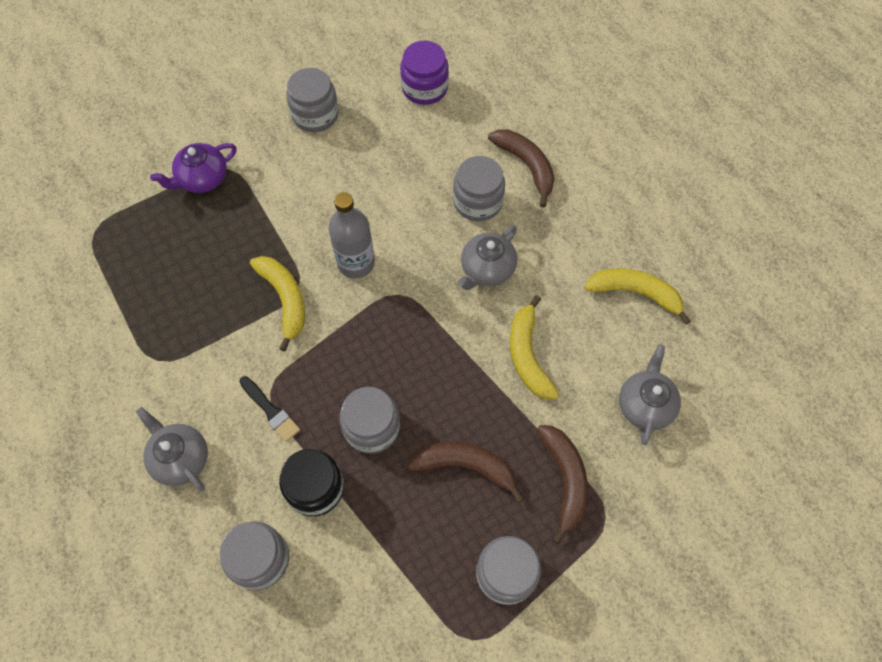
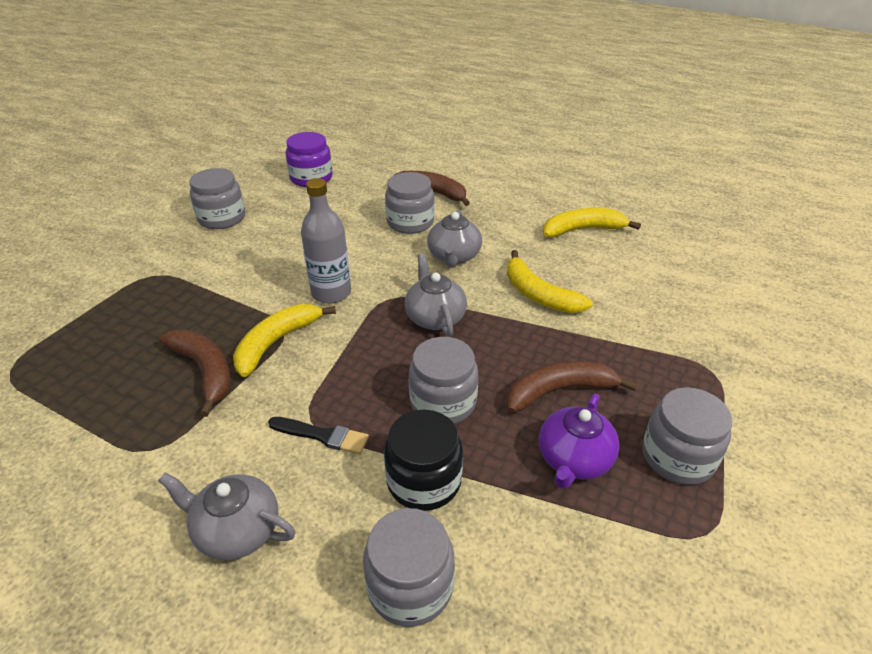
camera: 30 degrees left, 25 degrees down
purple teapot [150,143,237,193] -> purple teapot moved to [539,394,620,489]
yellow banana [250,256,305,352] -> yellow banana turned 90 degrees counterclockwise [233,304,336,377]
brown banana [537,425,588,544] -> brown banana moved to [159,329,231,417]
grey teapot [619,344,681,445] -> grey teapot moved to [404,253,467,336]

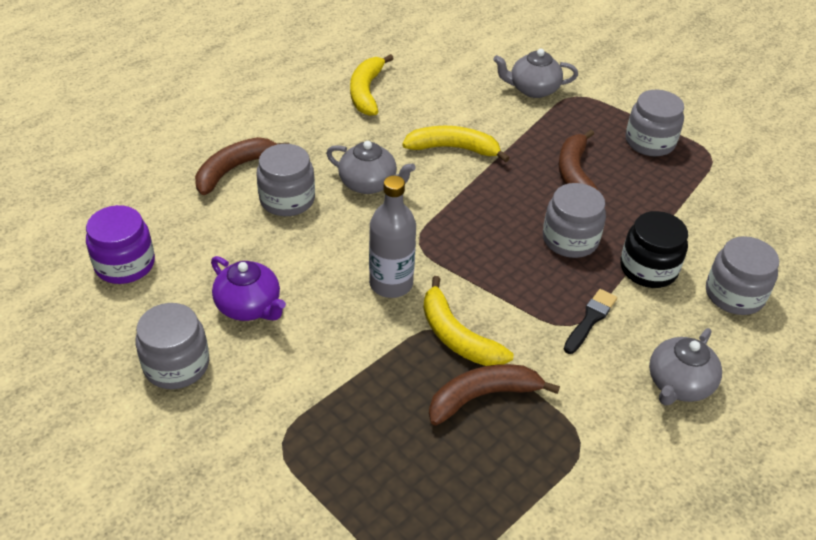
camera: 75 degrees left, 5 degrees up
grey teapot [404,253,467,336] -> grey teapot moved to [493,49,578,98]
yellow banana [507,250,593,313] -> yellow banana turned 150 degrees counterclockwise [402,126,510,162]
purple teapot [539,394,620,489] -> purple teapot moved to [211,256,286,321]

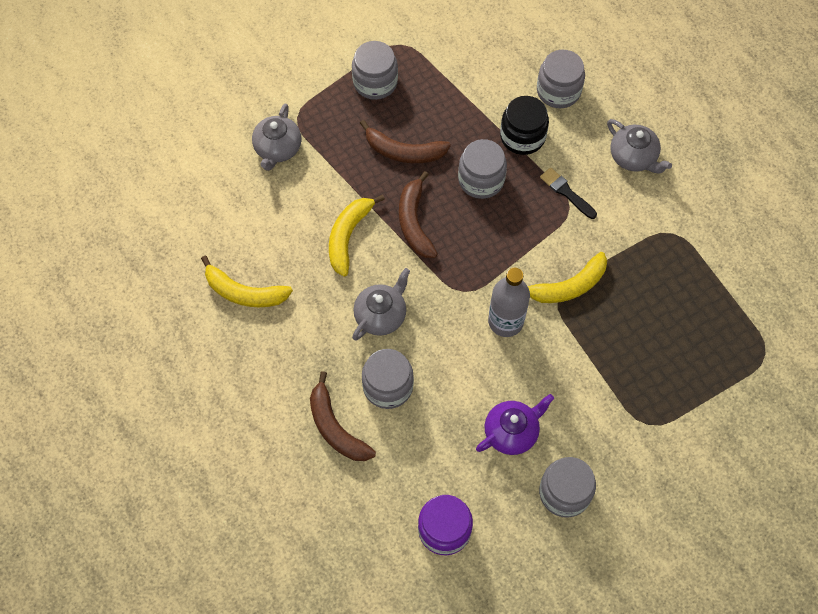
camera: 75 degrees left, 20 degrees up
brown banana [429,364,560,426] -> brown banana moved to [399,171,438,258]

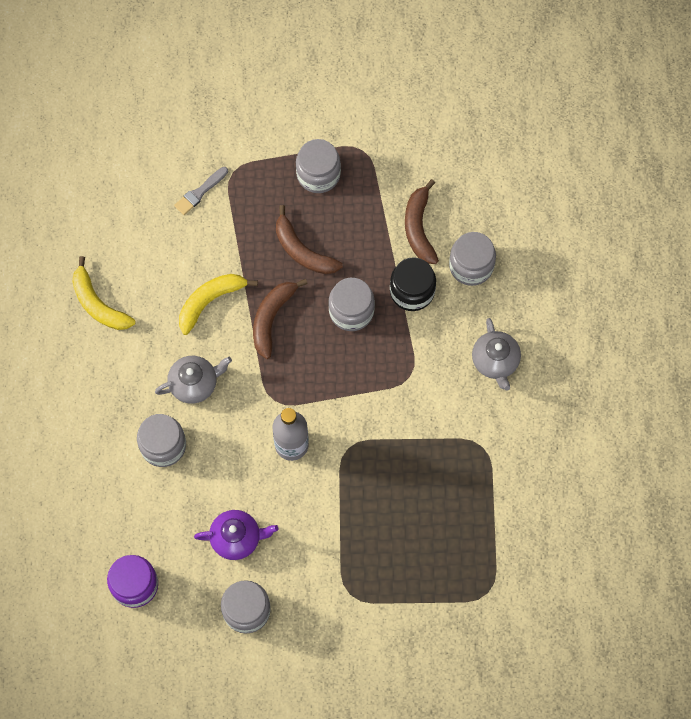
camera: 30 degrees right, 5 degrees up
grey teapot [252,104,302,171] -> grey brush [174,167,228,215]
brown banana [310,371,376,461] -> brown banana moved to [405,179,439,264]
yellow banana [528,252,607,303] -> none
black brush [540,167,597,219] -> none

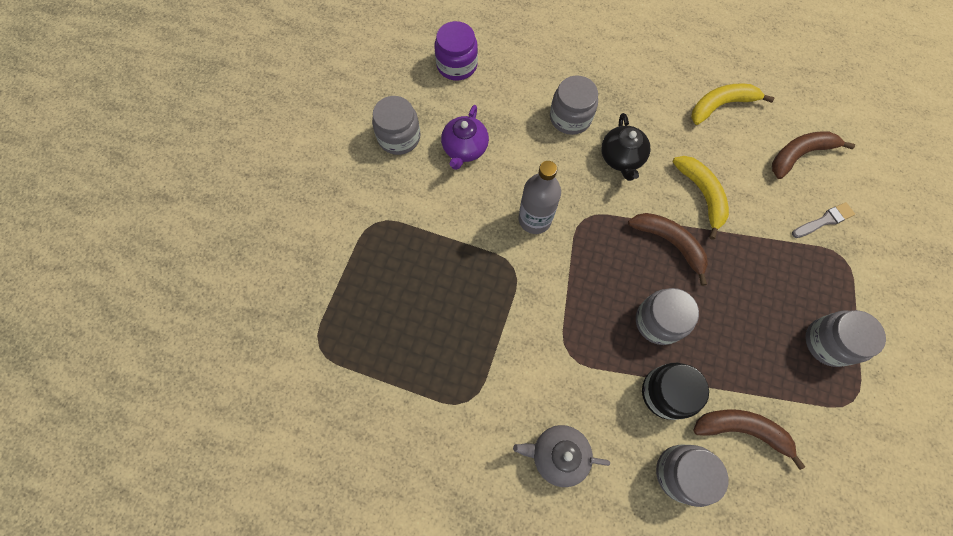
camera: 110 degrees right, 0 degrees up
grey teapot [155,356,232,404] -> black teapot [601,113,650,181]
grey brush [174,167,228,215] -> grey brush turned 90 degrees clockwise [792,202,855,238]
brown banana [276,205,343,274] -> brown banana moved to [772,132,855,179]

